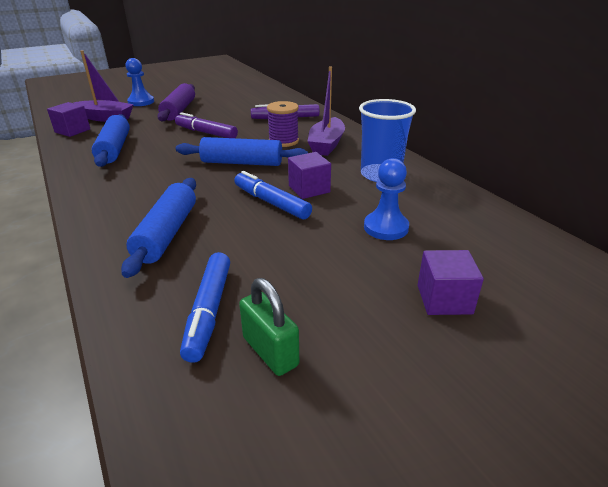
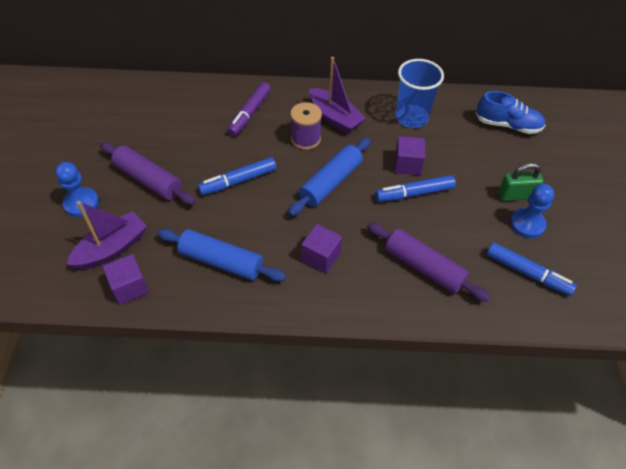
camera: 60 degrees left, 20 degrees up
blue rolling pin [121,178,196,278] -> purple rolling pin [367,222,490,302]
purple marker [175,112,238,138] -> blue marker [198,157,276,195]
green padlock [239,278,299,376] -> green padlock moved to [498,163,544,201]
blue pawn [364,158,409,240] -> blue pawn moved to [510,184,555,238]
purple cube [418,250,484,315] -> purple cube moved to [301,224,342,273]
none -> blue shoe [476,91,545,134]

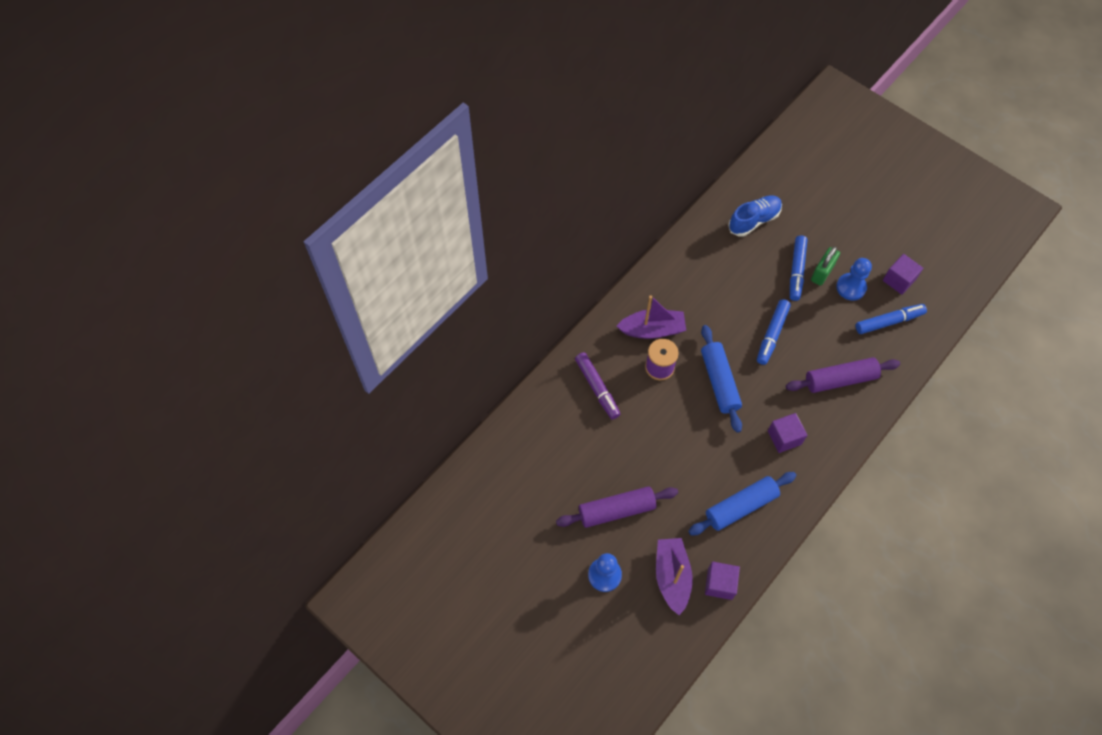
camera: 50 degrees left, 10 degrees up
blue marker [198,157,276,195] -> blue marker moved to [790,235,808,301]
purple cube [394,136,425,175] -> purple cube moved to [883,254,923,295]
blue cup [396,59,444,128] -> none

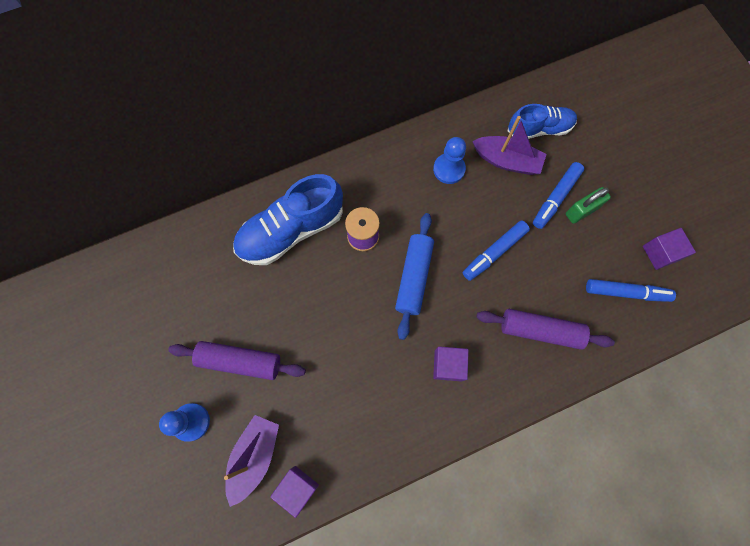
camera: 25 degrees right, 10 degrees up
purple marker [575,352,620,419] -> blue shoe [233,174,343,265]
purple boat [617,295,687,339] -> purple boat moved to [473,116,547,175]
blue rolling pin [688,472,796,535] -> none
blue pawn [836,258,872,301] -> blue pawn moved to [433,137,466,184]

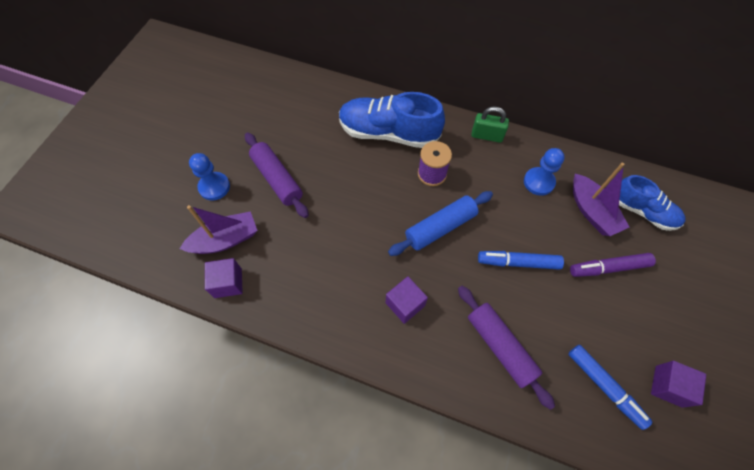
camera: 45 degrees right, 10 degrees down
blue marker [533,162,584,229] -> purple marker [570,253,656,277]
green padlock [566,187,611,224] -> green padlock moved to [471,107,509,143]

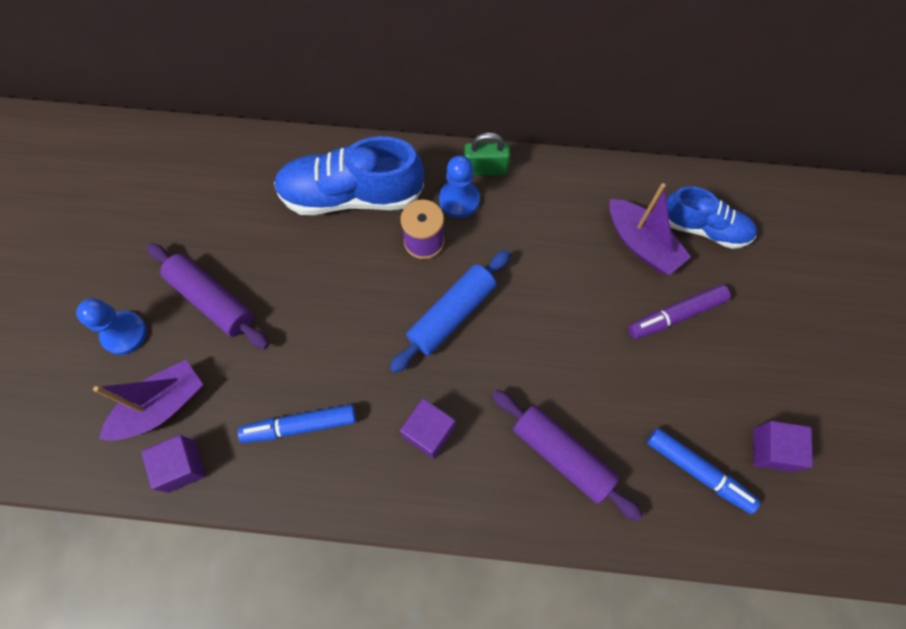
camera: 15 degrees left, 5 degrees up
blue marker [478,251,564,270] -> blue marker moved to [238,404,356,443]
blue pawn [524,148,565,196] -> blue pawn moved to [439,155,480,218]

